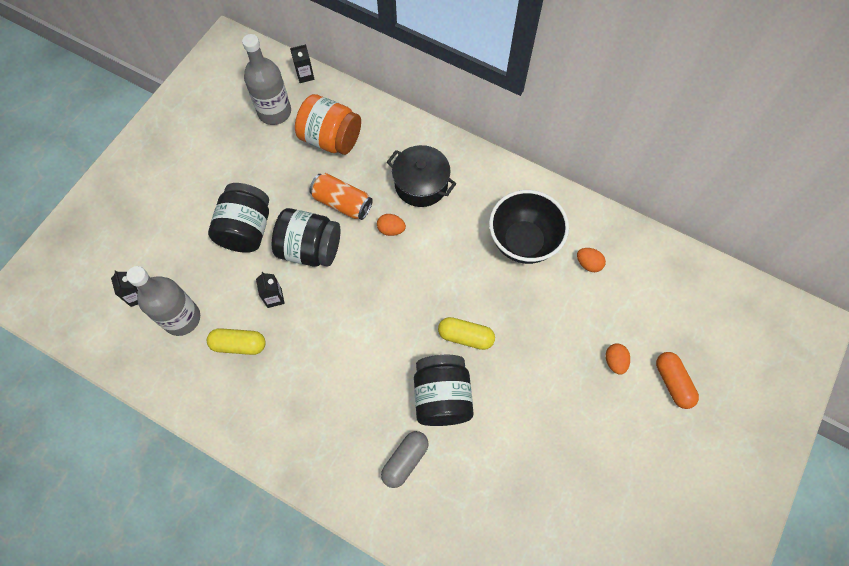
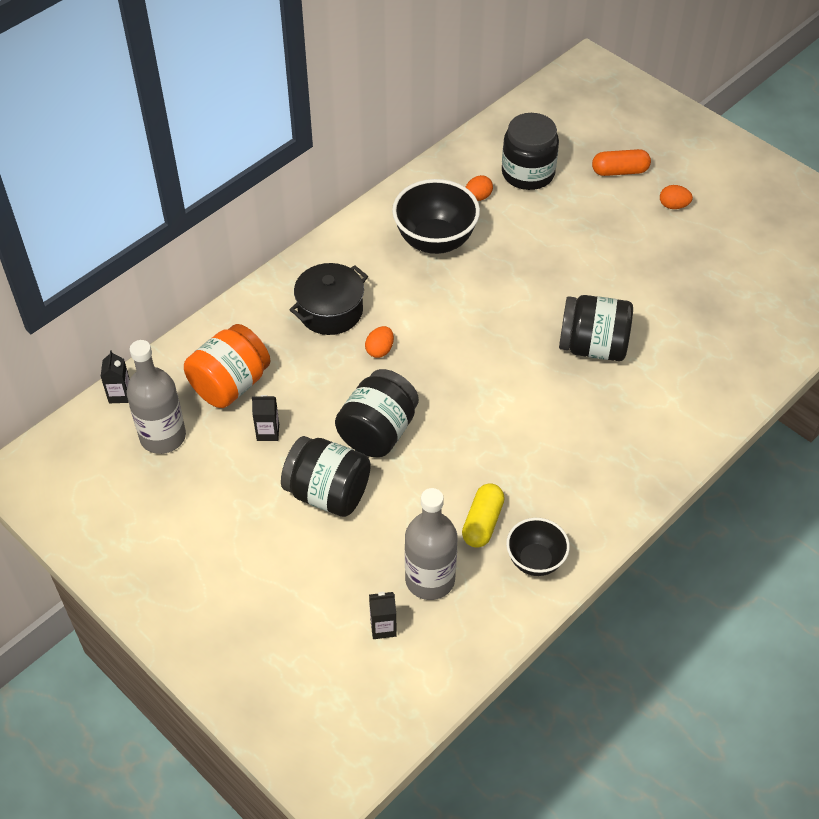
camera: 75 degrees left, 15 degrees down
black carton [256,272,285,308] -> black carton moved to [252,395,279,441]
orange can [309,173,373,220] -> none
grey capsule [381,431,429,488] -> none
yellow capsule [438,317,495,350] -> none
orange egg [606,343,630,375] -> orange egg moved to [660,185,693,209]
none -> black jar [502,113,559,190]
none -> black bowl [506,518,570,576]

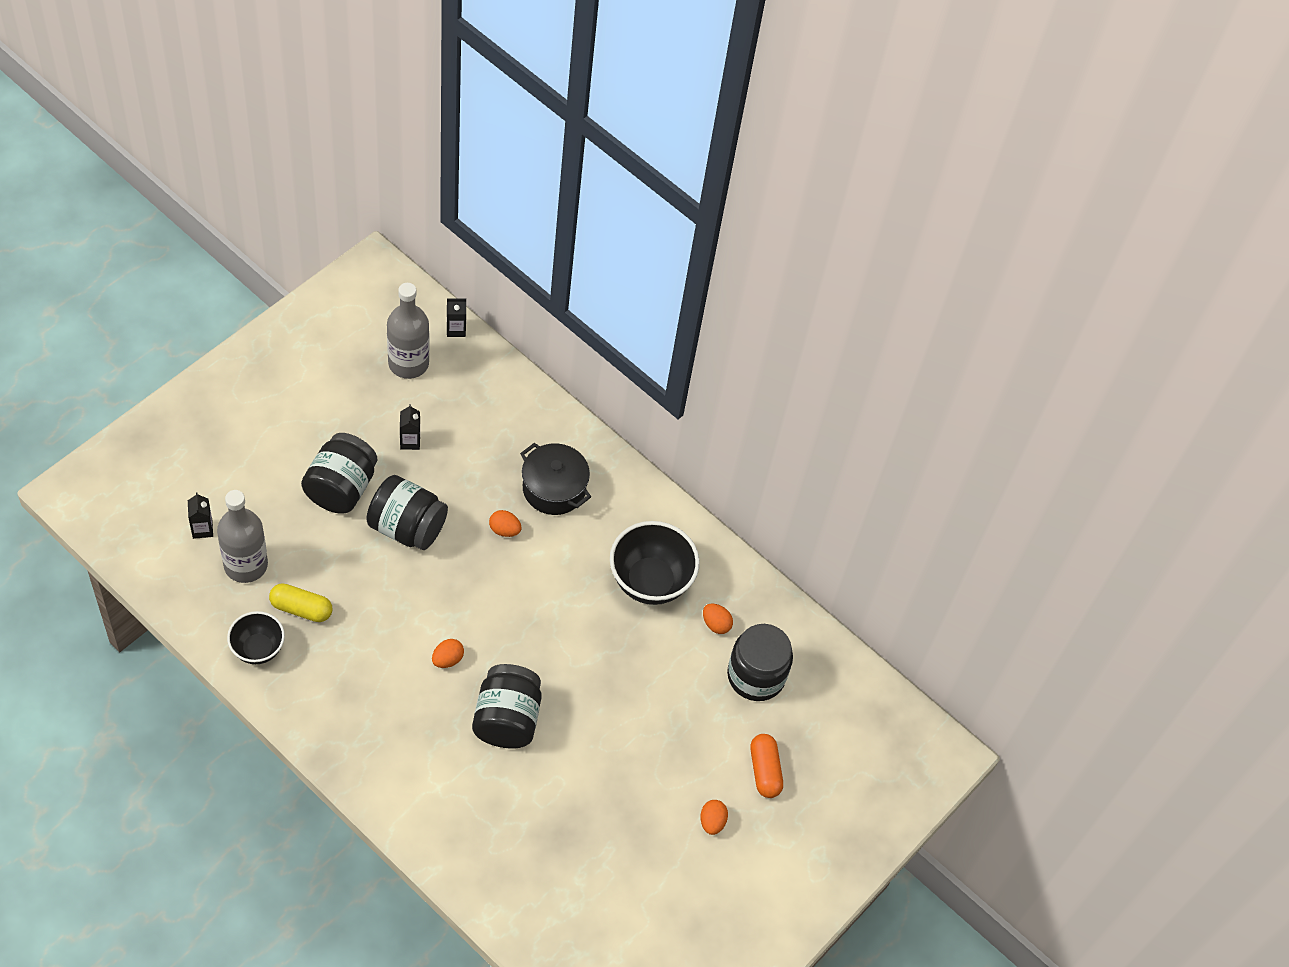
camera: 80 degrees right, 5 degrees up
orange jar [184,324,271,408] -> none
none -> orange egg [432,639,464,668]

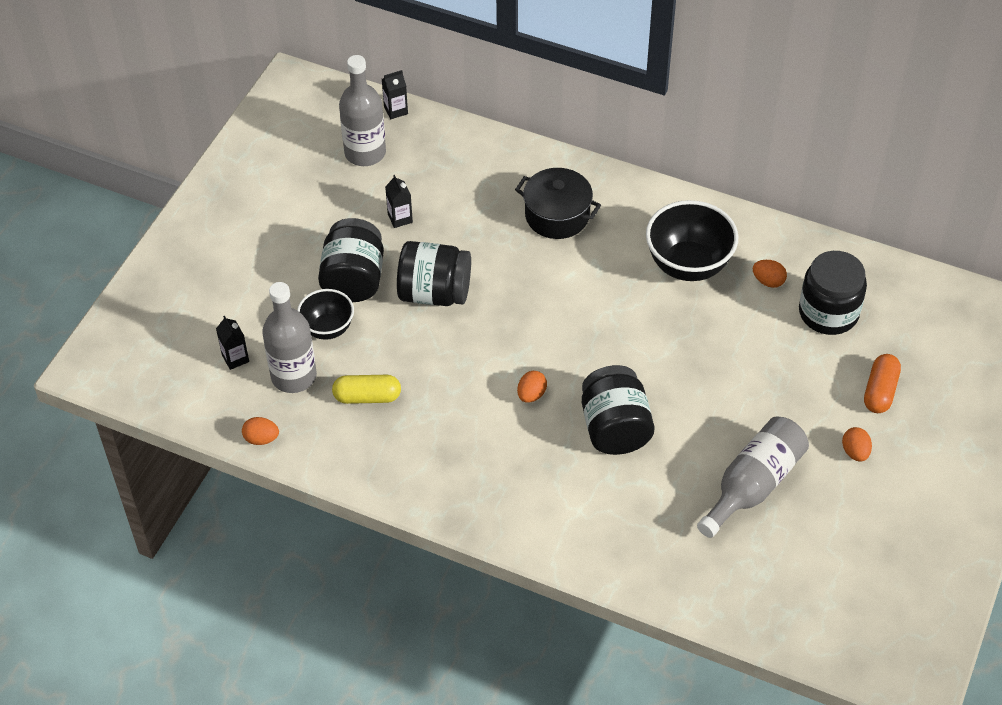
camera: 10 degrees left, 5 degrees down
black bowl [227,611,285,664] -> black bowl moved to [297,289,354,340]
orange egg [489,510,521,537] -> orange egg moved to [242,417,279,445]
orange capsule [750,734,783,798] -> orange capsule turned 45 degrees clockwise [864,354,901,413]
none -> grey bottle [697,416,809,538]

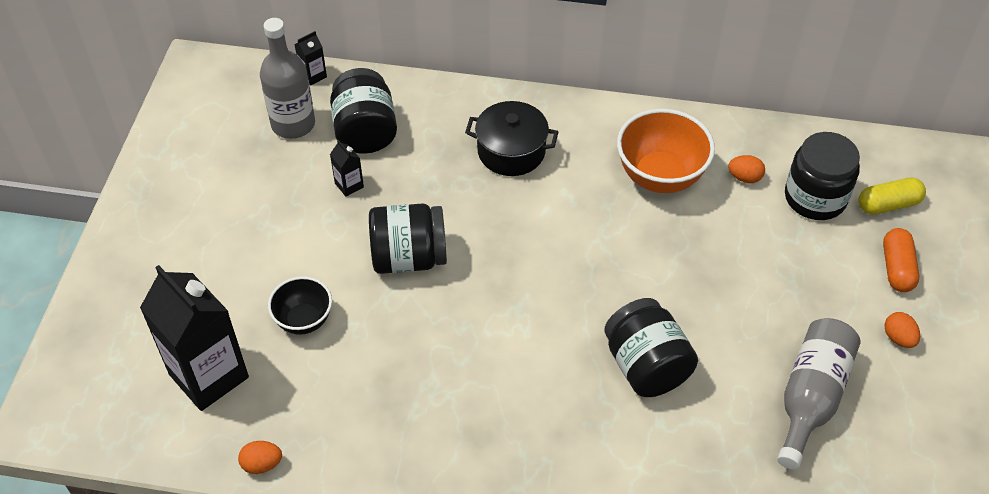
camera: 15 degrees left, 0 degrees up
black carton [216,316,249,370] -> black carton [140,265,249,411], size x2.41
grey bottle [262,282,317,393] -> none
black jar [318,218,384,302] -> black jar moved to [330,68,397,154]
yellow capsule [332,375,401,404] -> yellow capsule moved to [859,178,926,215]
orange egg [517,371,547,403] -> none
black bowl [646,200,738,281] -> orange bowl [617,109,715,193]

